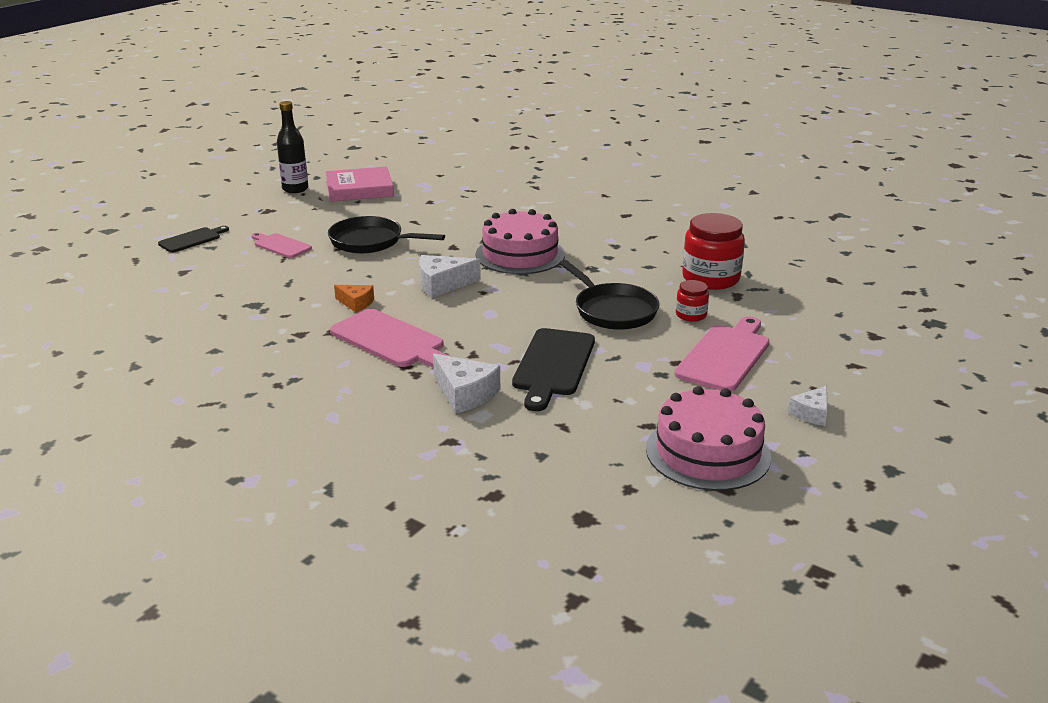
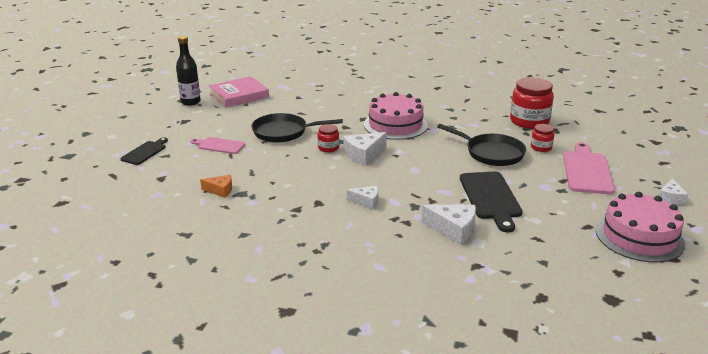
camera: 20 degrees left, 0 degrees up
pink cutting board [330,309,449,368] -> white cheese [347,186,378,209]
orange cheese [334,285,374,313] -> orange cheese moved to [200,175,232,198]
none -> red jar [318,124,339,152]

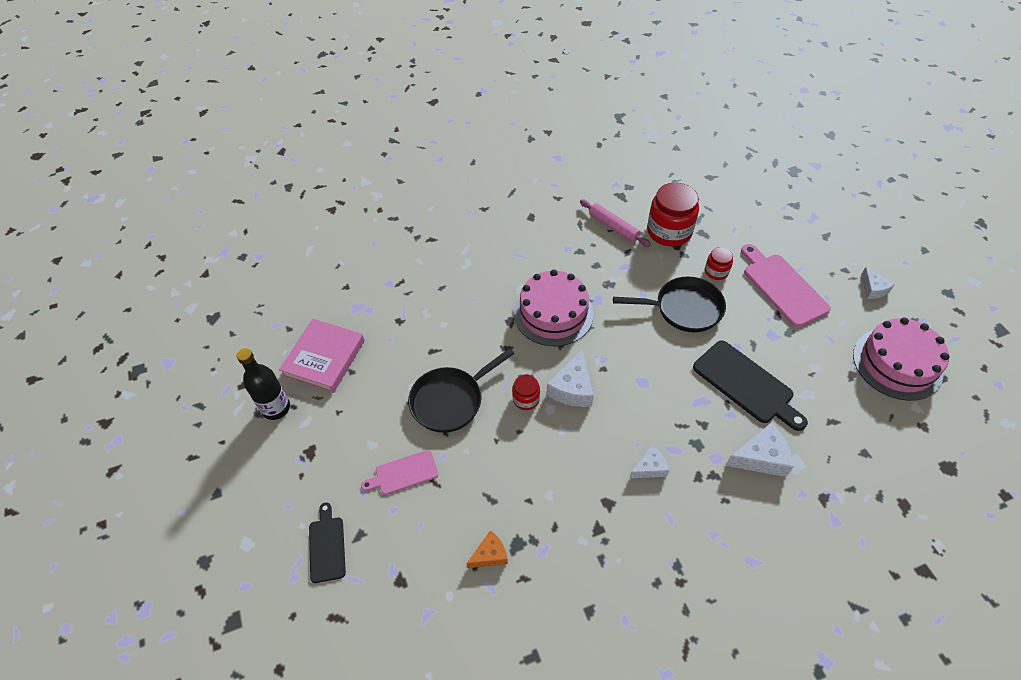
camera: 35 degrees left, 25 degrees up
none -> pink rolling pin [580,199,651,247]

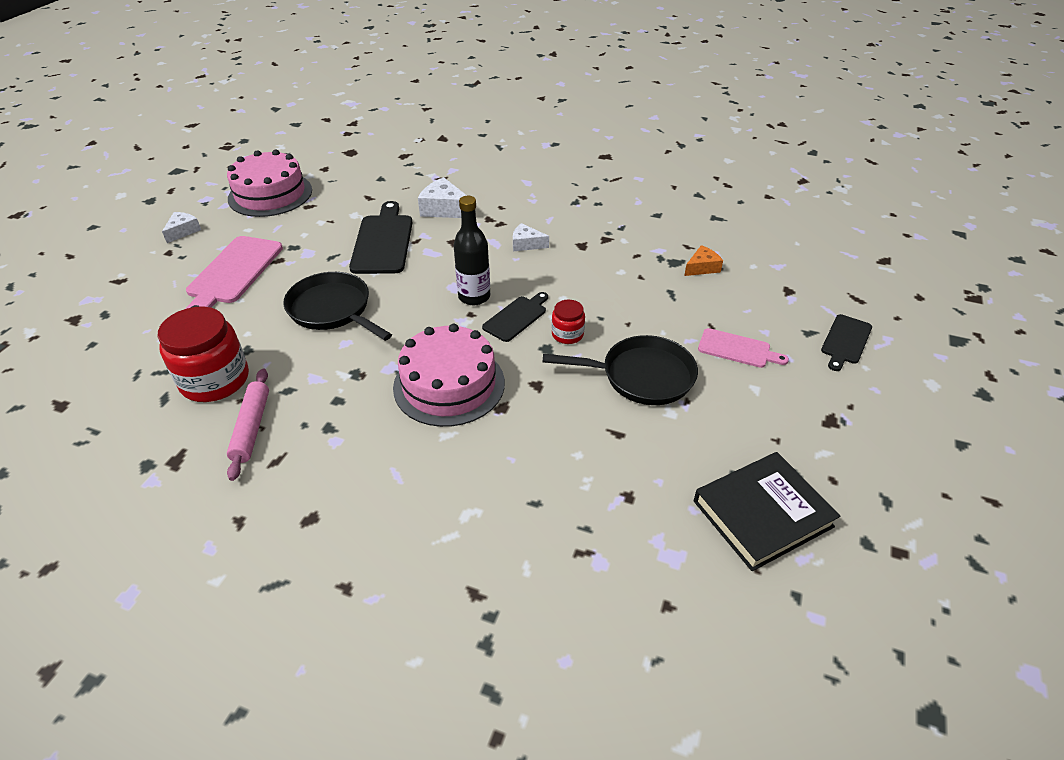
camera: 140 degrees left, 10 degrees down
black bottle [236,348,290,420] -> black bottle moved to [453,196,490,305]
pink book [279,319,365,393] -> black book [694,452,840,571]
orange cheese [466,530,508,568] -> orange cheese turned 135 degrees clockwise [684,245,723,276]
white cheese [547,349,594,407] -> black cutting board [482,292,548,342]
red jar [705,247,733,280] -> none

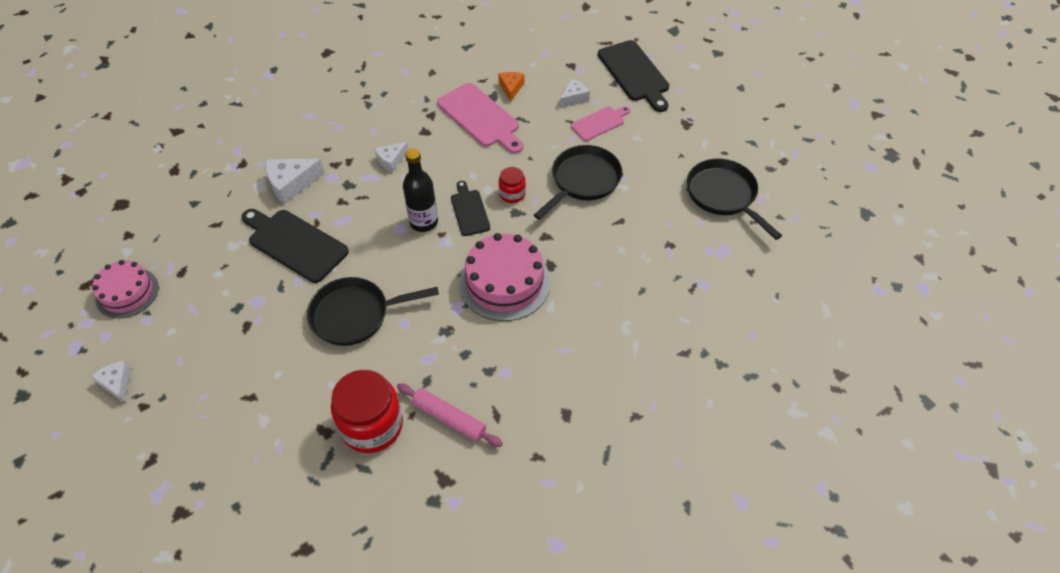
camera: 55 degrees left, 10 degrees up
pink cutting board [185,236,283,309] -> pink cutting board moved to [437,83,523,154]
pink cake [227,150,312,217] -> pink cake [92,260,159,319], size x0.66
black book [694,452,840,571] -> black pan [687,158,782,240]
black cutting board [821,314,872,371] -> black cutting board [598,40,669,112], size x1.69
none -> white cheese [560,79,590,107]

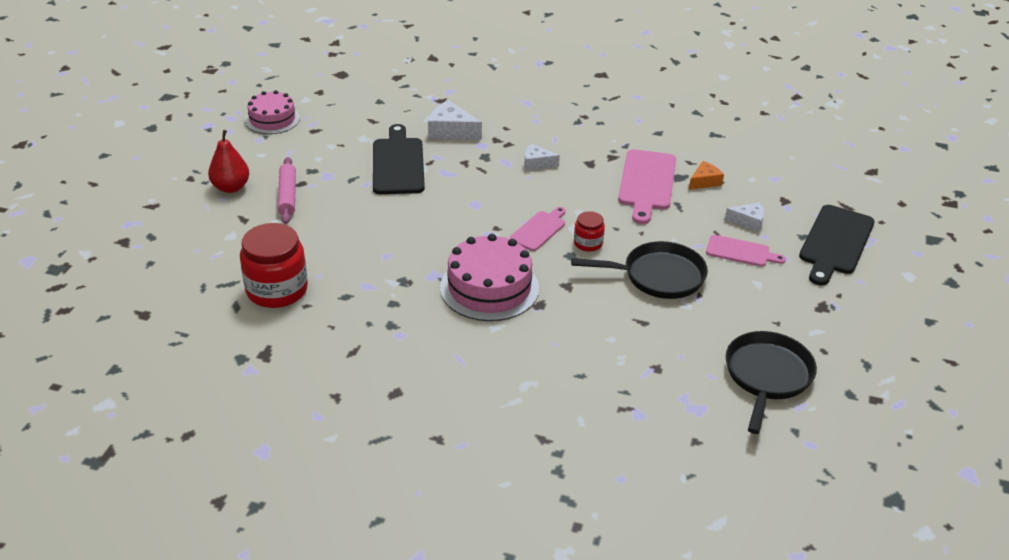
camera: 50 degrees right, 15 degrees down
white cheese [91,361,131,403] -> none
black pan [307,277,439,346] -> none
pink rolling pin [397,383,503,447] -> pink rolling pin moved to [278,157,296,224]
black bottle [403,148,438,232] -> none
black cutting board [451,181,490,236] -> pink cutting board [510,207,566,251]
none -> red pear [208,130,249,193]

